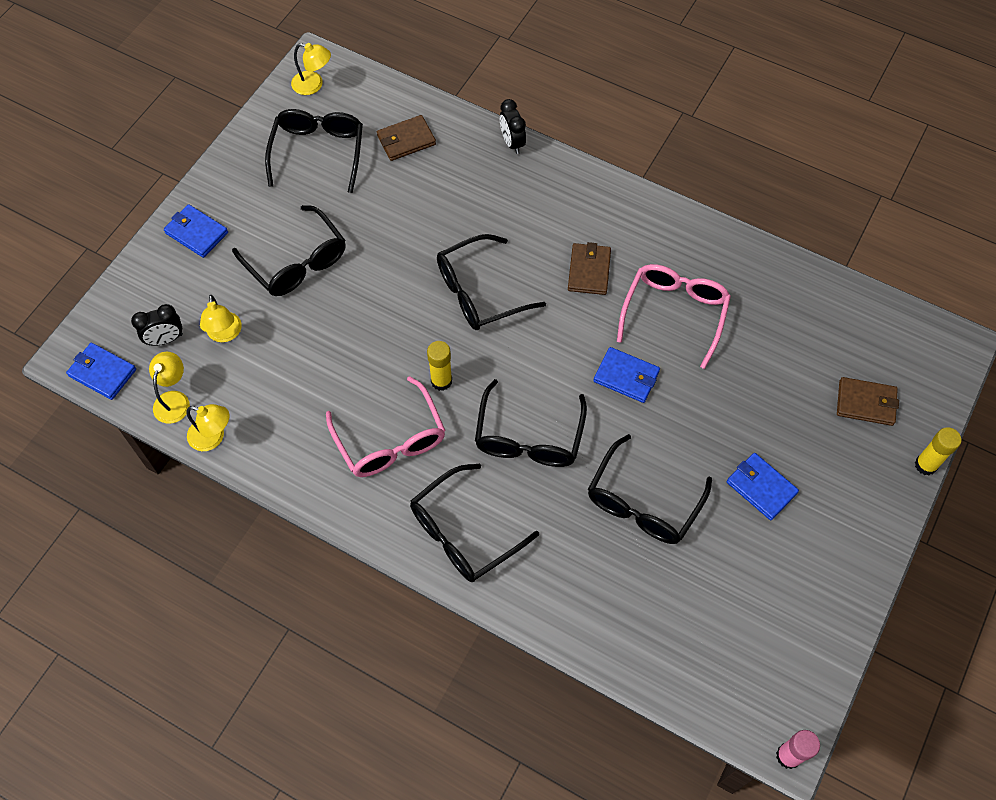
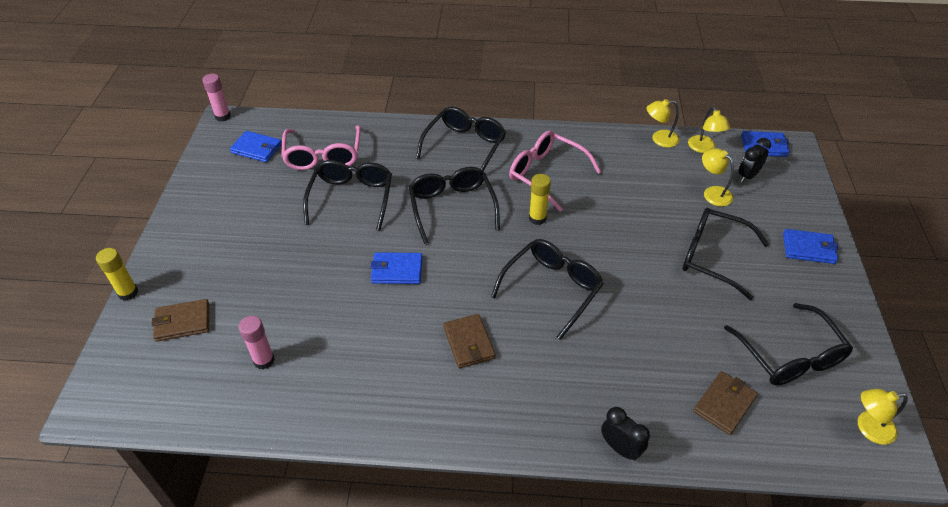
camera: 155 degrees right, 15 degrees down
pink glasses [617,264,731,369] -> pink glasses moved to [281,125,361,170]
blue wallet [727,453,799,520] -> blue wallet moved to [230,131,282,162]
none -> pink glue stick [238,316,275,369]

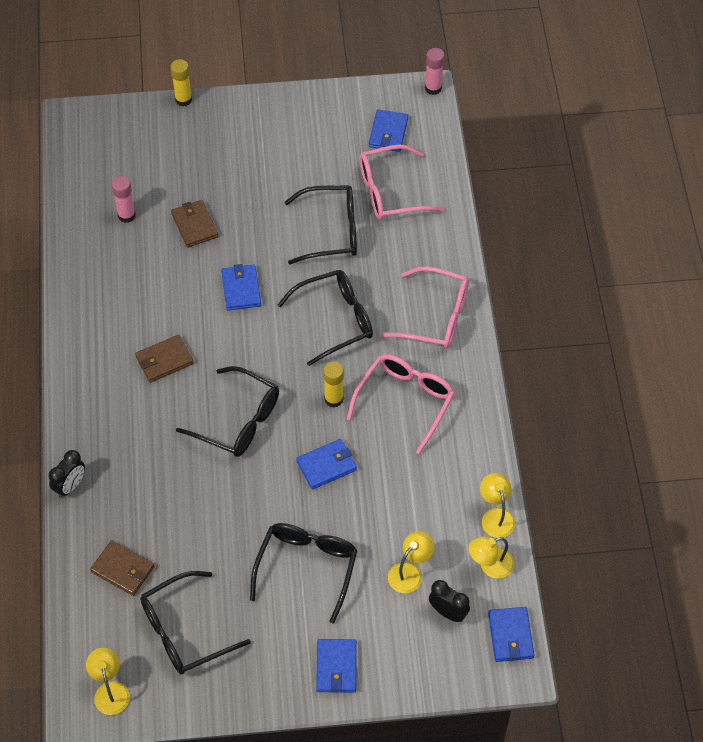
camera: 80 degrees right, 10 degrees up
brown wallet [152,299,209,342] -> brown wallet moved to [171,200,218,248]
black glasses [416,107,506,171] -> pink glasses [380,266,469,349]
none -> blue wallet [296,439,357,490]

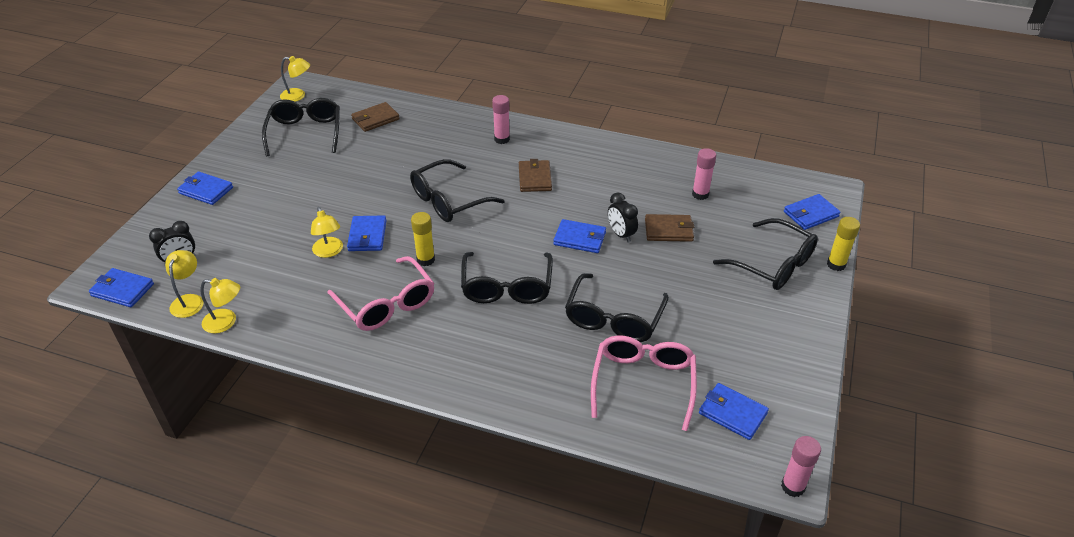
camera: 115 degrees right, 15 degrees down
black clock [49,450,85,498] -> black clock moved to [608,192,638,242]
black glasses [250,523,357,623] -> black glasses moved to [713,218,818,290]
pink glasses [380,266,469,349] -> none
yellow lamp [388,531,434,593] -> yellow lamp moved to [311,207,343,258]
none -> pink glue stick [492,95,510,144]
none -> blue wallet [784,194,841,230]

